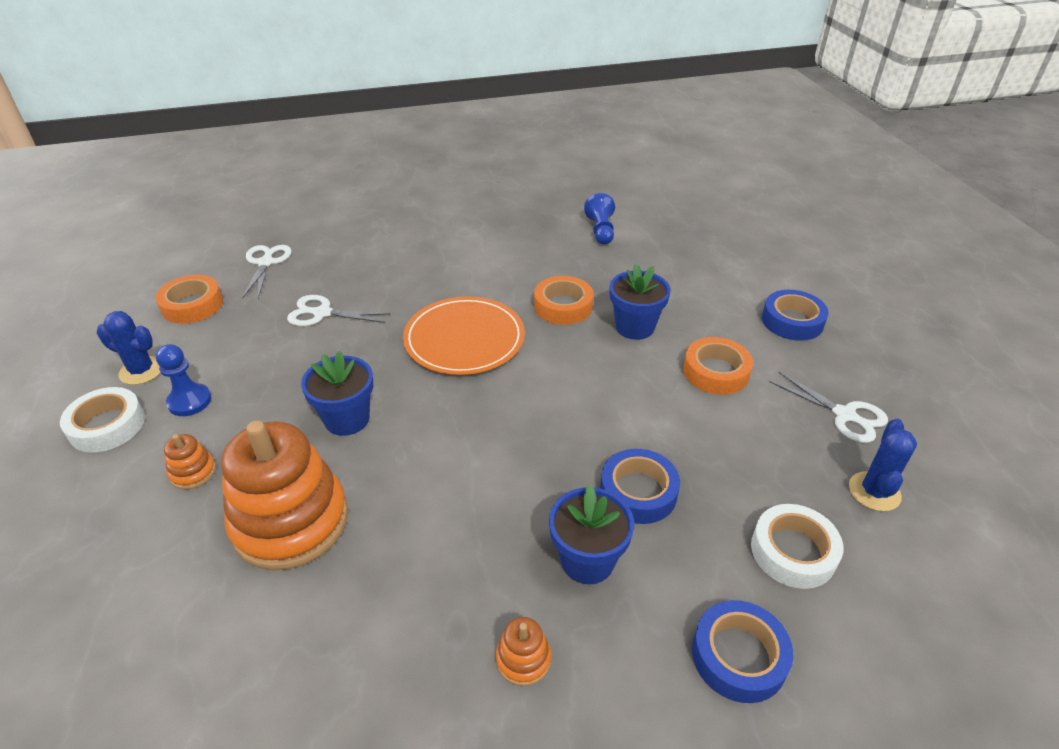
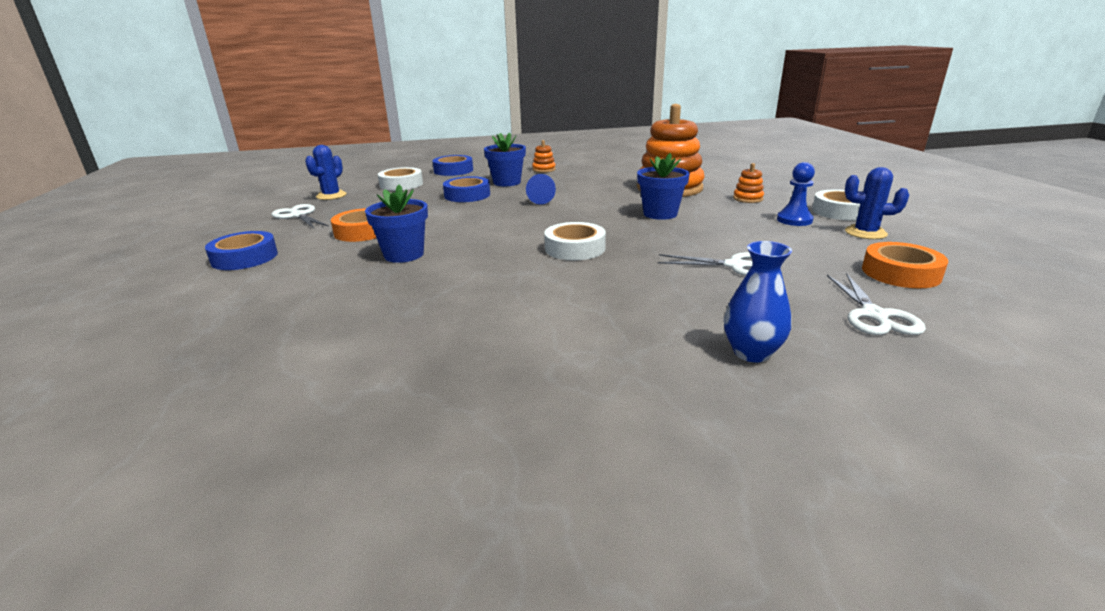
camera: 175 degrees left, 15 degrees down
orange plate [403,296,525,375] -> white tape [544,222,606,260]
orange tape [534,276,594,325] -> none
blue pawn [584,193,615,245] -> blue pawn moved to [526,174,556,205]
none -> blue vase [724,241,792,362]

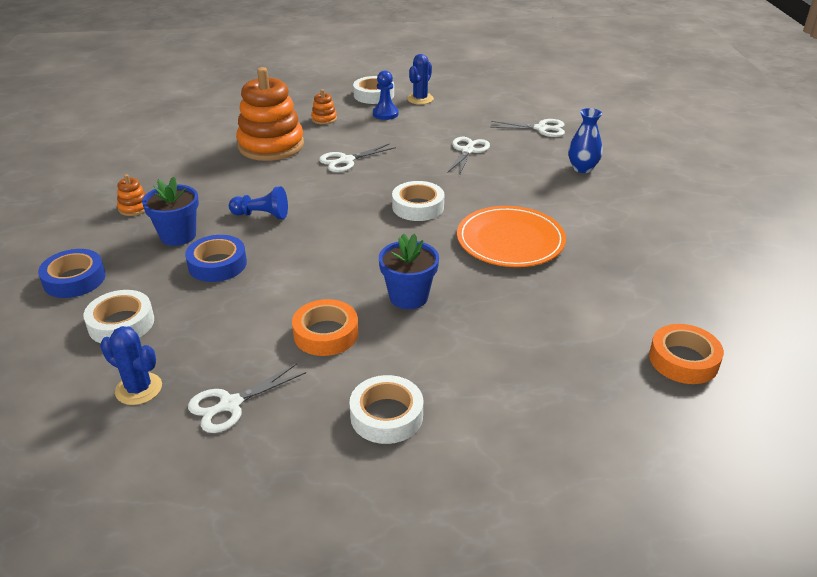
camera: 85 degrees left, 10 degrees up
blue tape [205,231,278,270] -> white tape [349,375,423,444]
blue flower pot [637,153,690,220] -> white scissors [319,143,396,172]
orange tape [862,242,948,288] -> orange tape moved to [649,324,724,384]
none -> orange plate [457,206,566,267]

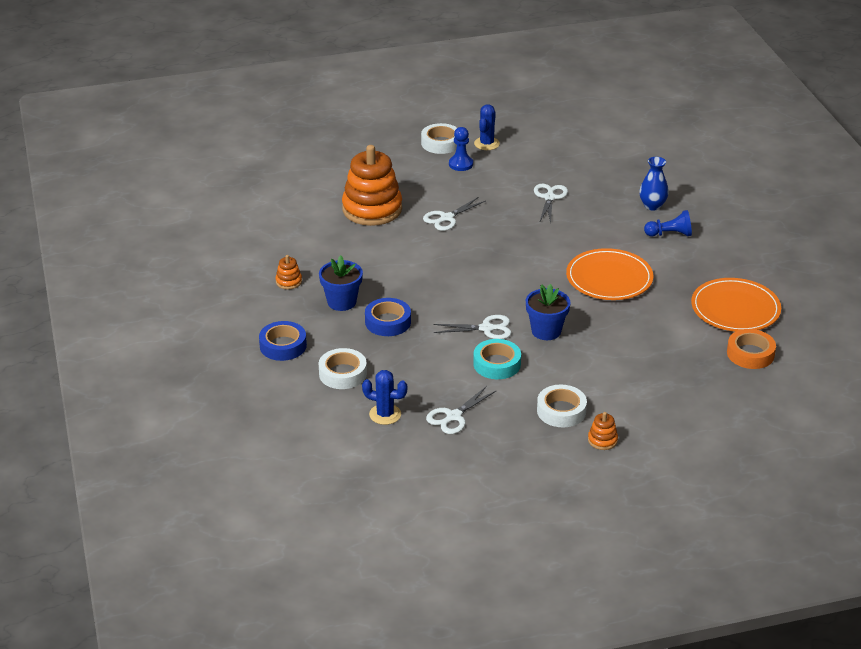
camera: 10 degrees left, 0 degrees up
blue pawn [229,186,288,219] -> blue pawn moved to [644,210,692,237]
orange tape [292,299,358,356] -> turquoise tape [473,339,521,379]
orange stacking toy [311,89,337,125] -> orange stacking toy moved to [588,412,618,450]
white tape [392,181,444,221] -> none
white scissors [490,119,565,137] -> white scissors moved to [433,315,511,339]
none -> orange plate [691,278,781,332]

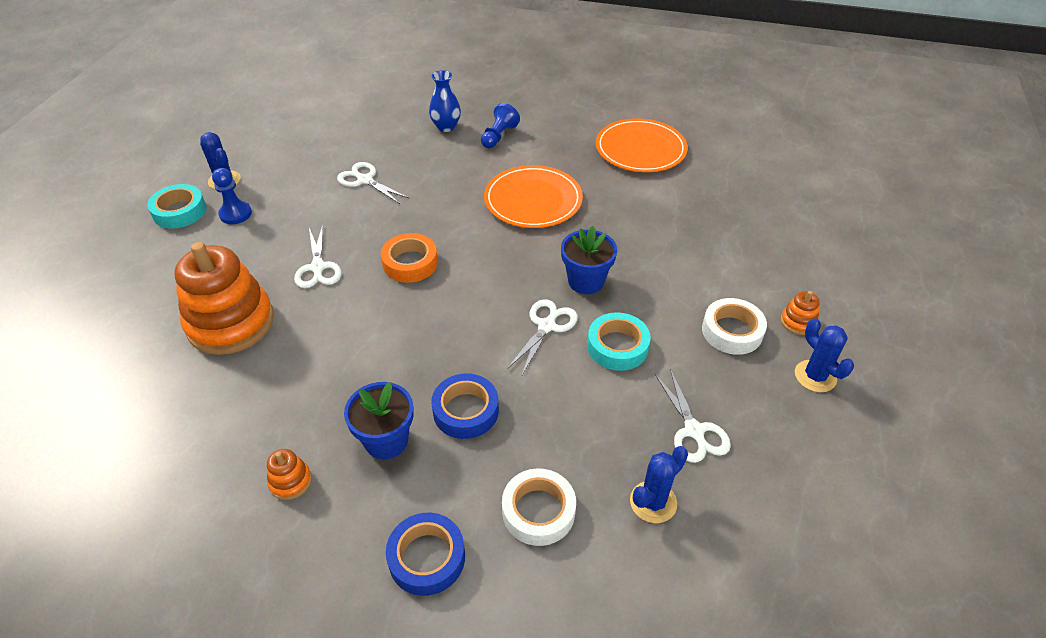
camera: 60 degrees left, 10 degrees up
white tape [421,123,457,154] -> turquoise tape [147,184,206,229]
orange tape [727,329,776,369] -> orange tape moved to [381,233,438,283]
none -> blue cactus [795,318,854,392]

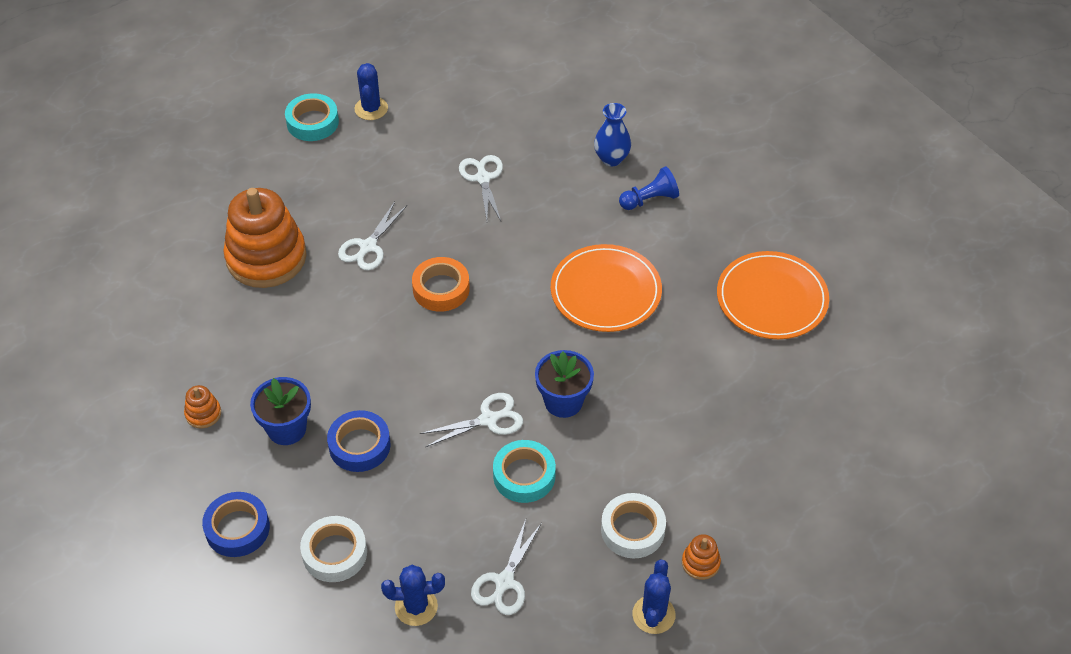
camera: 40 degrees right, 5 degrees up
blue pawn [212,168,252,224] -> none

